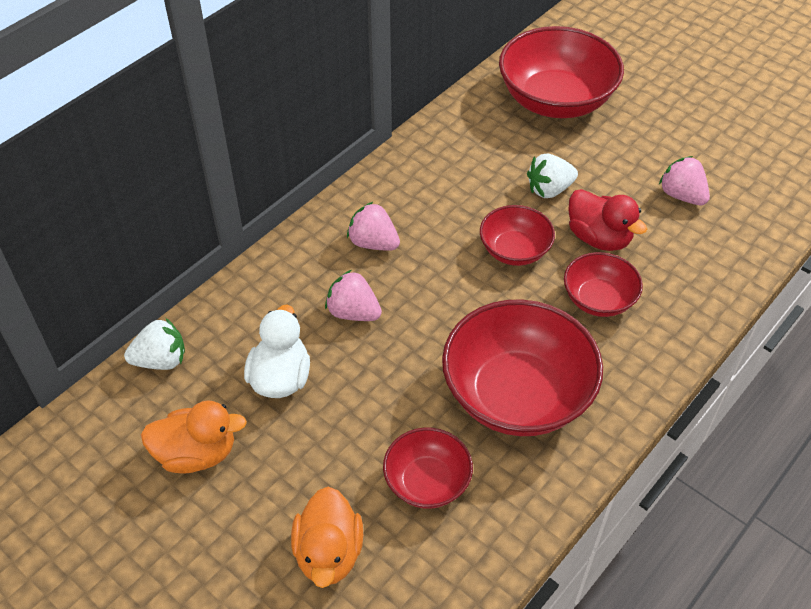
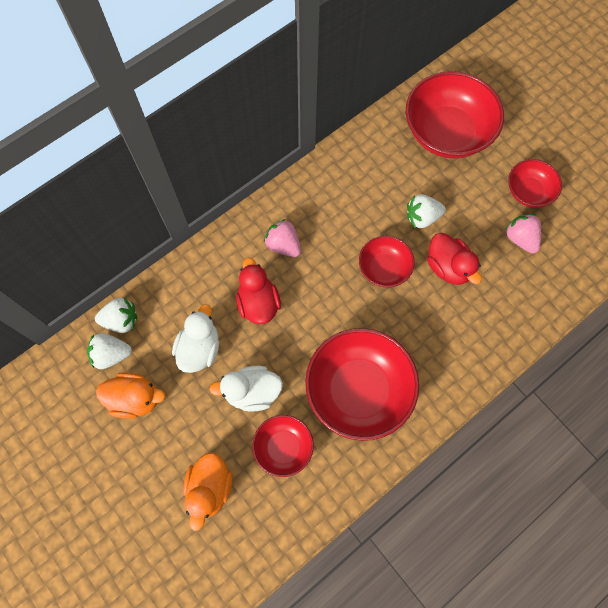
camera: 10 degrees right, 20 degrees up
pink strawberry [325,270,382,321] -> red duck [236,258,281,324]
red bowl [564,252,643,317] -> red bowl moved to [508,159,562,207]
none -> white strawberry [87,333,132,369]
none -> white duck [209,366,283,412]

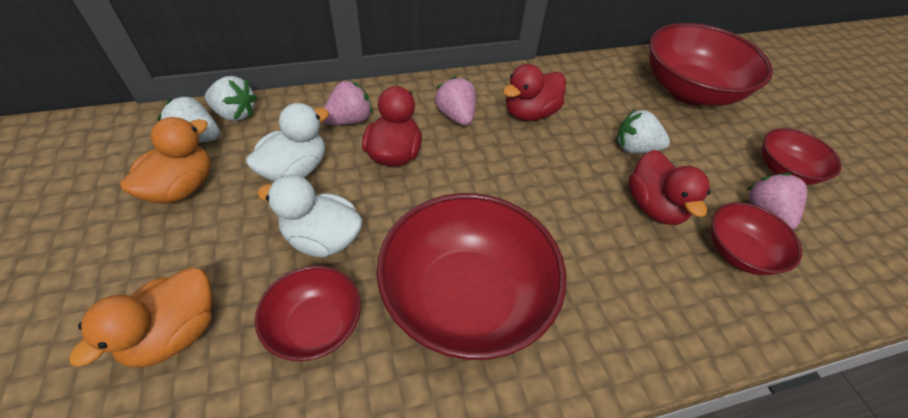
camera: 20 degrees right, 20 degrees down
orange duck [96,372,165,419] -> orange duck turned 90 degrees counterclockwise [120,117,211,204]
red bowl [359,236,414,287] -> red bowl moved to [711,202,802,275]
none -> pink strawberry [323,80,373,125]
none -> red duck [503,64,566,121]

